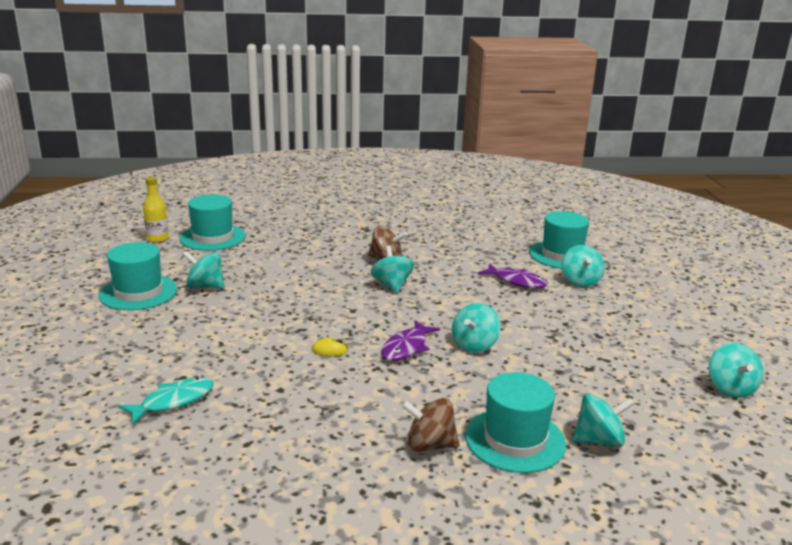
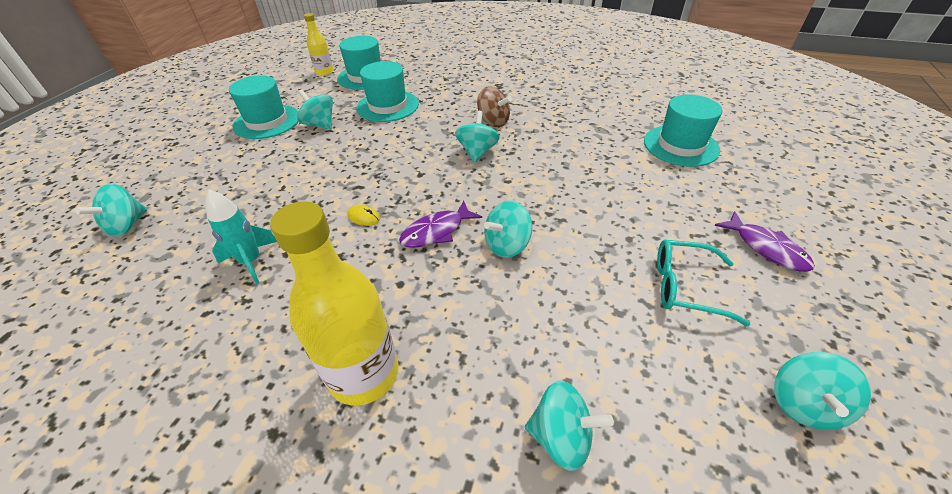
camera: 25 degrees right, 20 degrees up
turquoise fish [118,377,214,424] -> none
brown spinning top [401,398,460,452] -> yellow bottle [270,201,399,406]
turquoise hat [465,372,566,473] -> turquoise hat moved to [356,61,419,122]
purple fish [478,264,548,288] -> purple fish moved to [714,211,815,272]
turquoise spinning top [562,245,605,287] -> turquoise spinning top moved to [75,183,147,237]
none -> turquoise rocket [205,190,277,285]
none -> turquoise glasses [657,239,750,326]

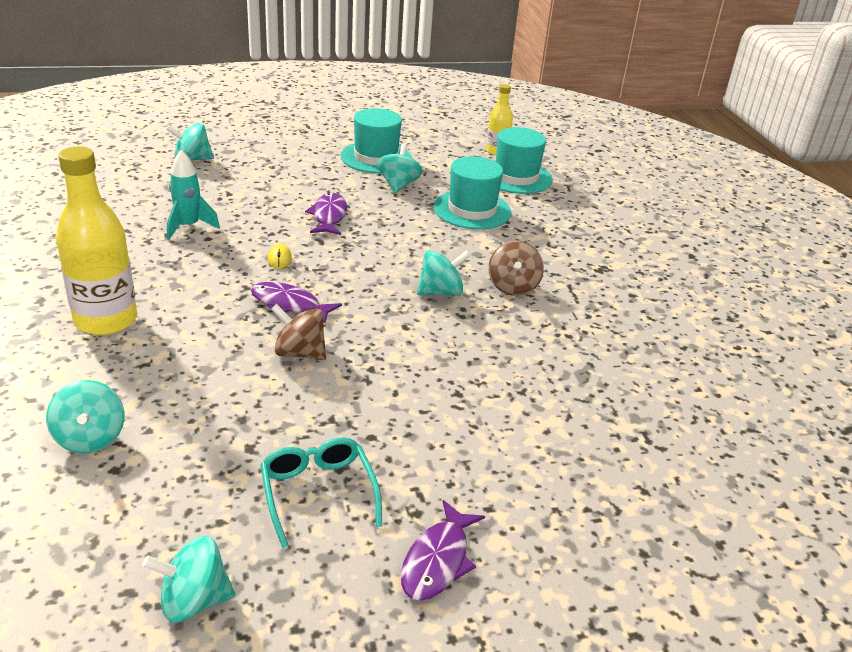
camera: 55 degrees right, 10 degrees down
turquoise spinning top [484,201,532,258] -> brown spinning top [271,304,326,360]
turquoise hat [644,95,722,167] -> none
none -> purple fish [305,193,347,235]

